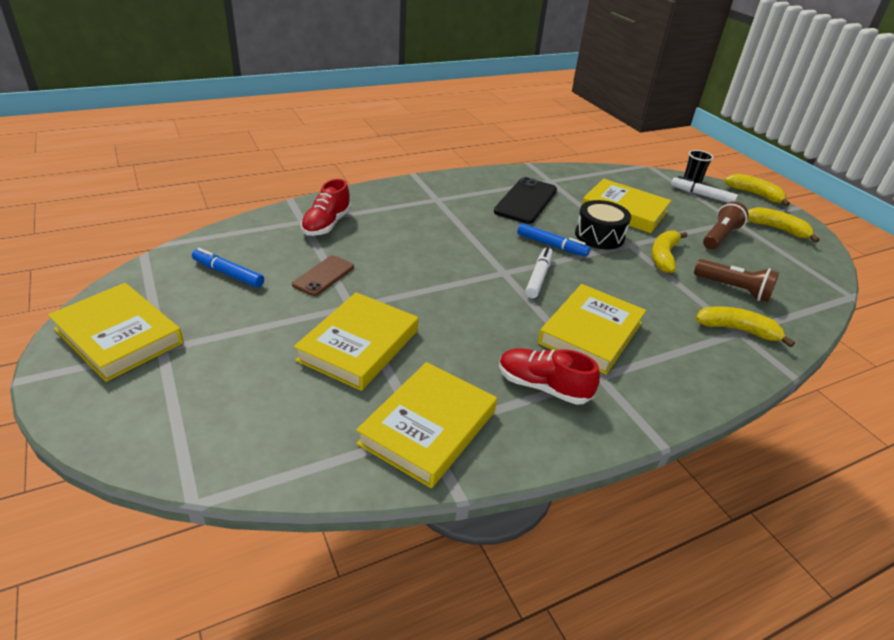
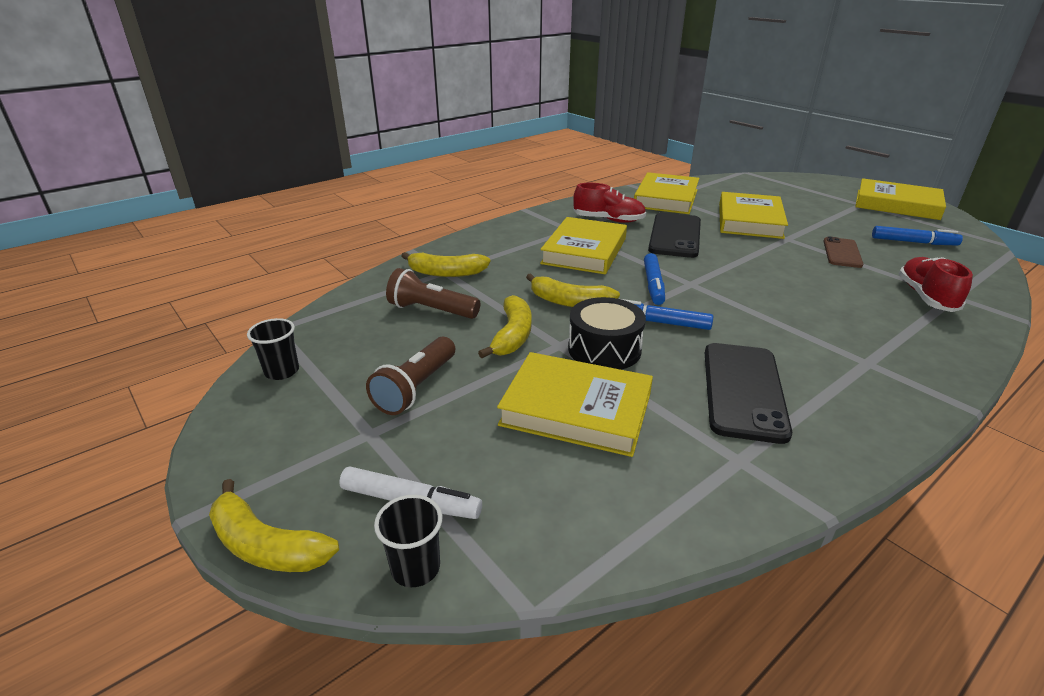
camera: 170 degrees right, 5 degrees down
white marker [525,247,553,298] -> blue marker [644,253,665,305]
yellow banana [747,207,820,243] -> yellow banana moved to [526,273,620,307]
none -> black cup [247,318,299,380]
none -> black phone [648,213,701,258]

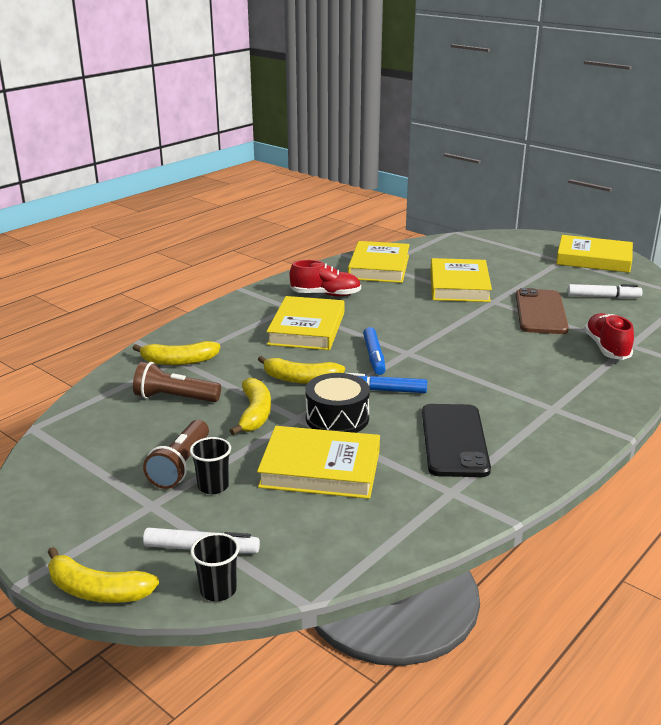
camera: 10 degrees left, 5 degrees down
black cup [247,318,299,380] -> black cup moved to [190,437,231,494]
black phone [648,213,701,258] -> none
brown phone [823,236,863,268] -> brown phone [516,288,569,334], size x1.63
blue marker [872,226,963,246] -> white marker [568,284,643,298]

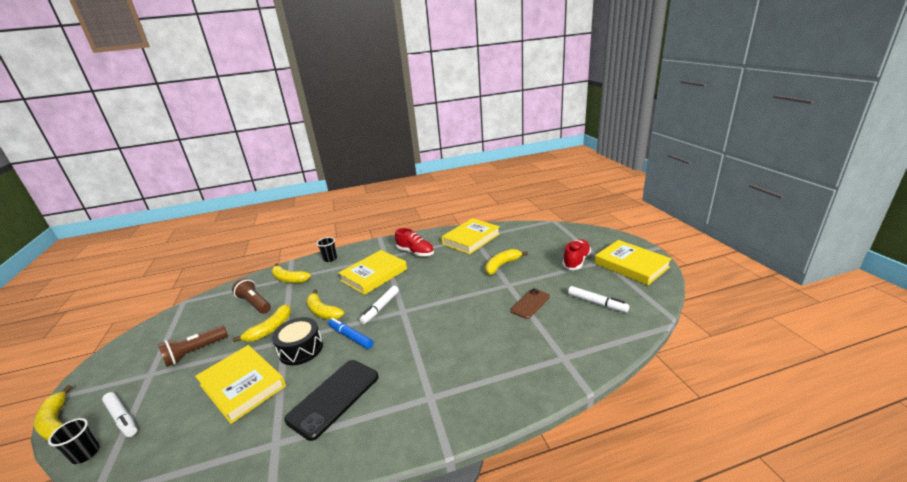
camera: 35 degrees right, 0 degrees up
black cup [190,437,231,494] -> black cup moved to [317,237,337,262]
blue marker [363,327,386,375] -> white marker [359,286,399,324]
yellow book [430,258,492,302] -> yellow banana [485,249,528,275]
brown phone [516,288,569,334] -> brown phone [510,288,550,319], size x0.61
red shoe [584,313,634,360] -> red shoe moved to [562,239,591,270]

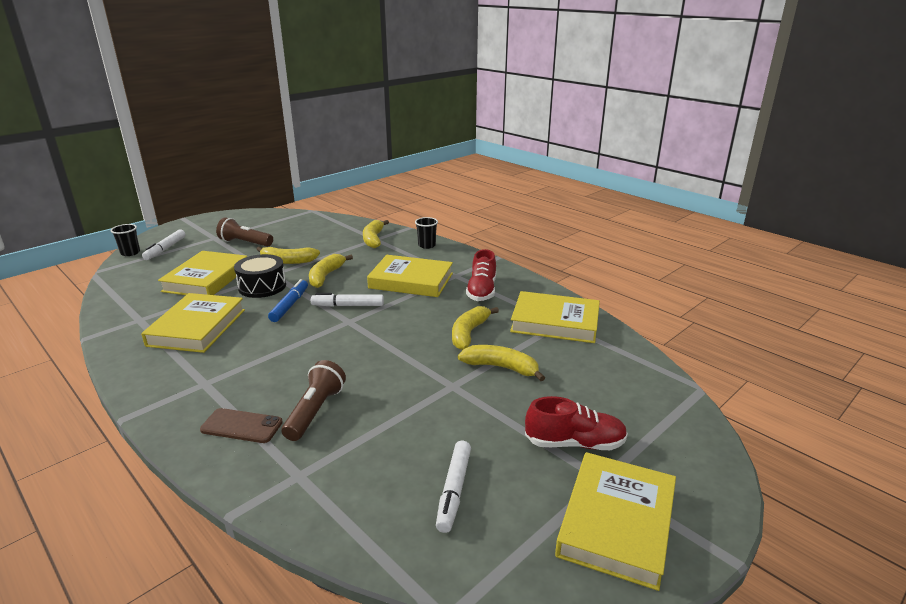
camera: 60 degrees right, 0 degrees up
yellow banana [34,385,73,441] -> yellow banana moved to [452,306,499,350]
brown flashlight [232,278,271,314] -> brown flashlight moved to [281,360,346,441]
black phone [284,360,379,441] -> yellow book [141,293,245,353]
brown phone [510,288,550,319] -> brown phone moved to [200,408,283,443]

